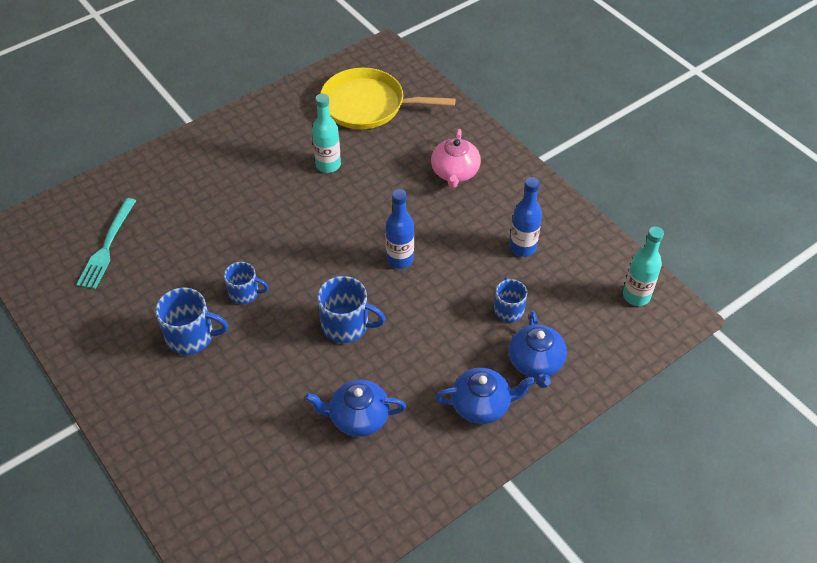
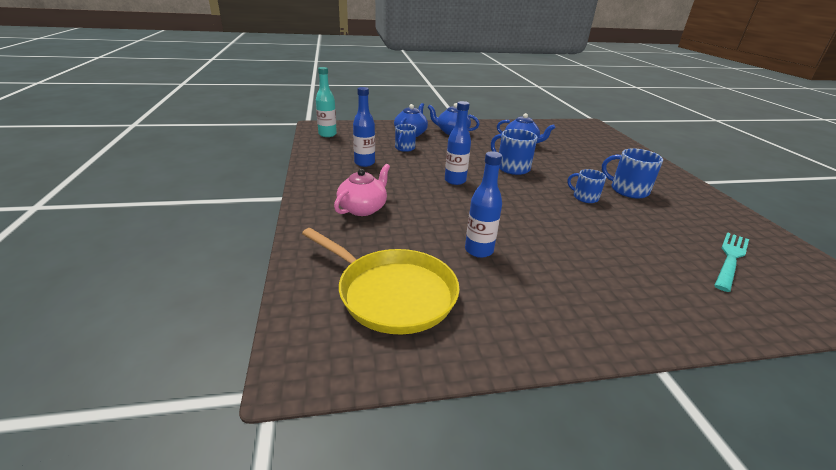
camera: 155 degrees left, 20 degrees down
turquoise bottle [312,94,341,173] -> blue bottle [465,151,502,258]

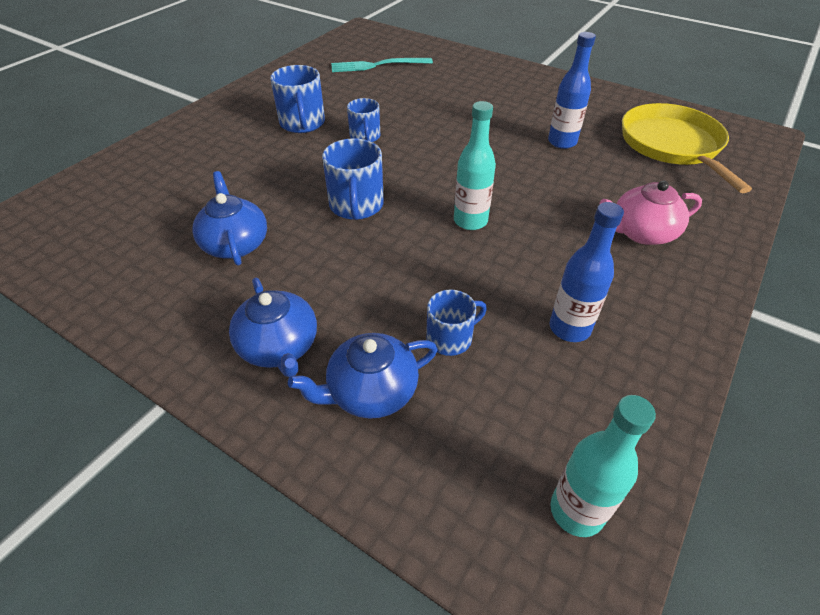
camera: 135 degrees left, 15 degrees up
blue bottle [445,101,471,185] -> turquoise bottle [454,101,496,230]

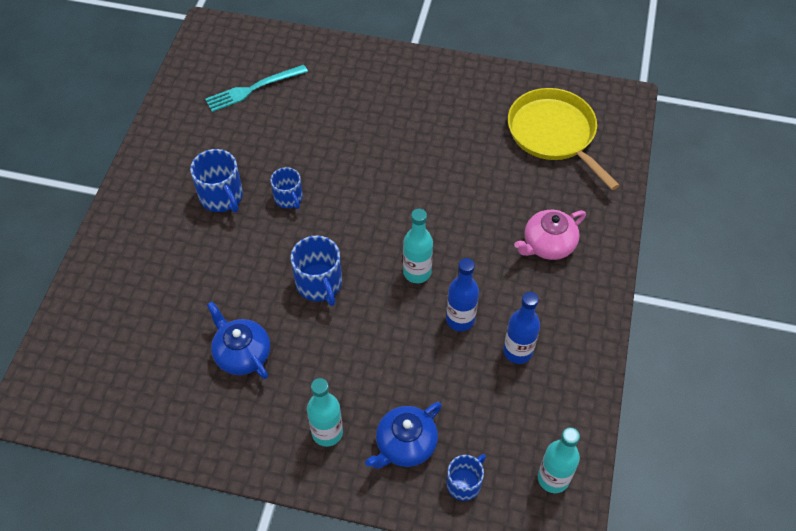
camera: 20 degrees left, 10 degrees up
blue teapot [229,278,317,377] -> turquoise bottle [307,378,343,447]
blue mug [426,289,487,356] -> blue mug moved to [446,454,486,501]
blue bottle [548,32,596,149] -> blue bottle moved to [446,258,479,331]

